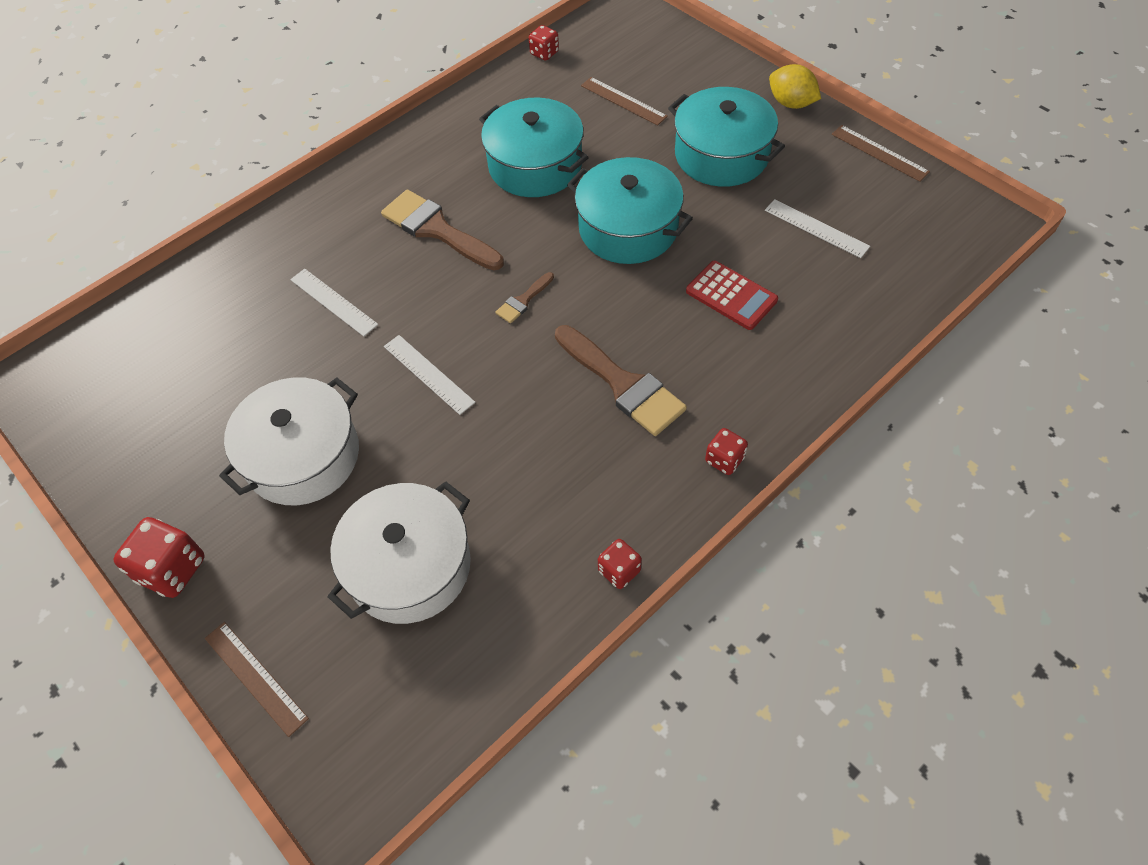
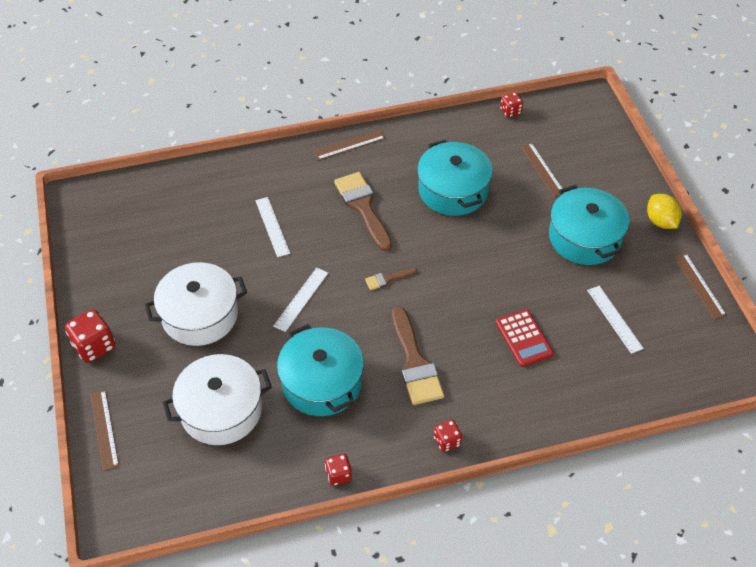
camera: 25 degrees right, 5 degrees down
white ruler [384,335,475,415] -> white ruler turned 45 degrees clockwise [274,268,328,332]
turquoise pot [567,157,693,264] -> turquoise pot moved to [277,324,364,416]
none -> brown ruler [313,130,385,160]

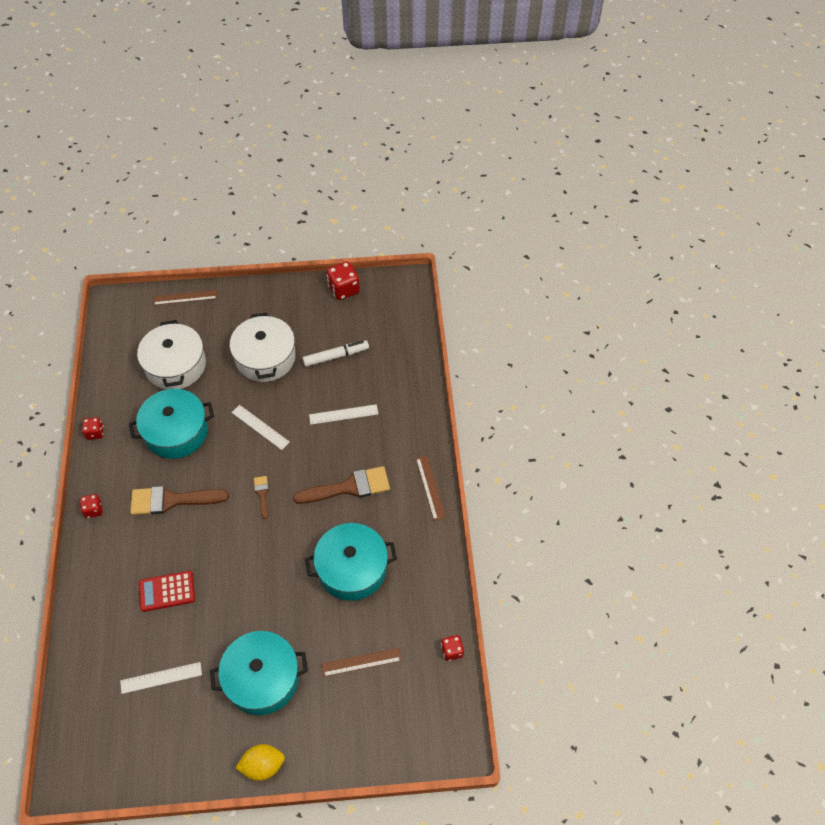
camera: 100 degrees right, 5 degrees up
red dice [65,309,115,363] -> red dice moved to [326,261,360,300]
brown ruler [674,253,727,319] -> none
none -> white marker [302,340,369,367]

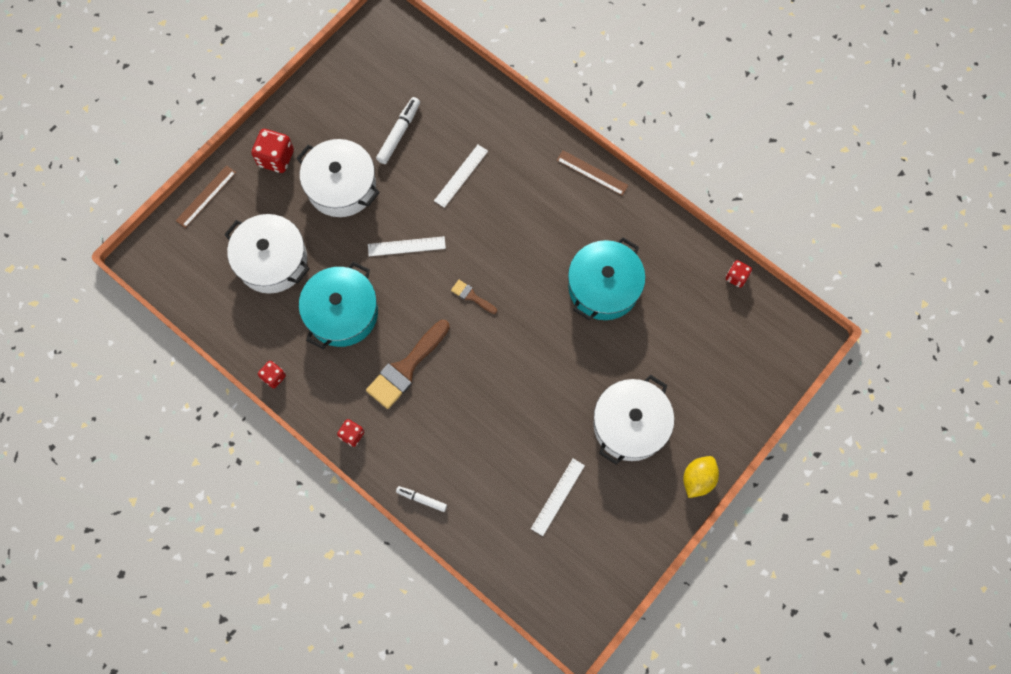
camera: 45 degrees left, 15 degrees up
red calculator [139,571,195,612] -> none
turquoise pot [210,631,308,715] -> white pot [593,375,674,464]
brown brush [293,466,390,504] -> none
brown ruler [321,648,402,677] -> none
red dice [326,261,360,300] -> red dice moved to [251,129,294,173]
none -> white marker [396,486,447,512]

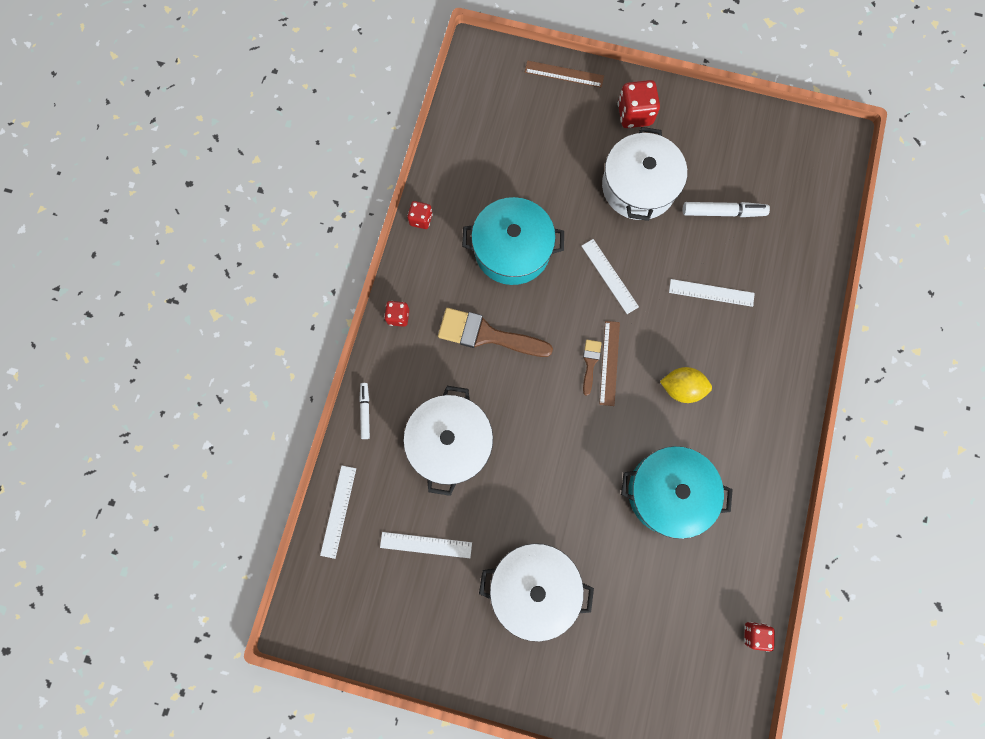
camera: 65 degrees right, 5 degrees up
white pot [224,214,310,294] -> white pot moved to [404,386,493,496]
brown ruler [557,150,629,196] -> brown ruler moved to [599,321,620,406]
yellow lemon [683,456,719,498] -> yellow lemon moved to [660,367,712,403]
none -> white ruler [320,466,356,559]

